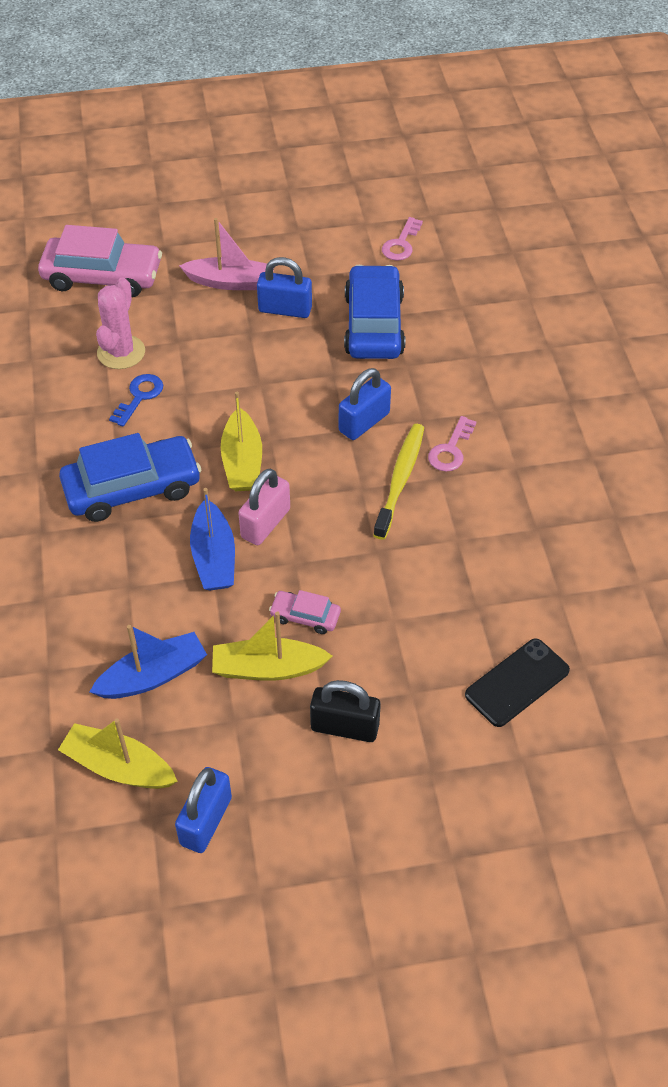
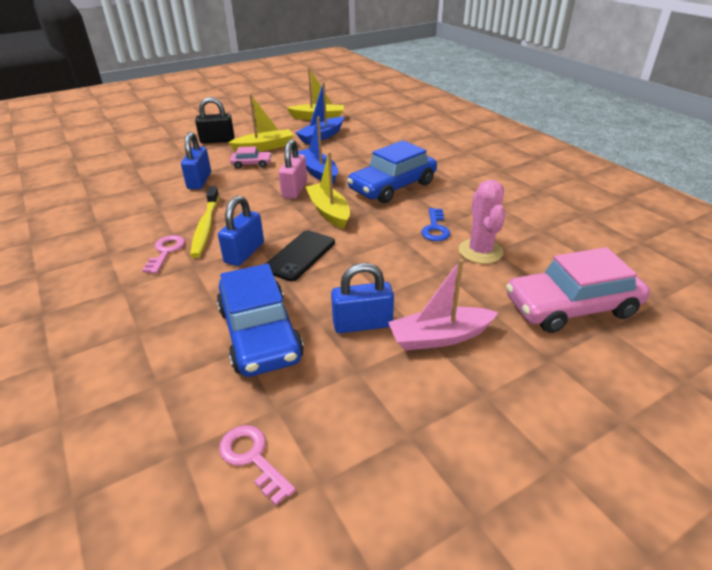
camera: 160 degrees right, 15 degrees down
blue padlock [175,767,232,853] -> blue padlock moved to [181,132,211,189]
pink key [382,217,423,261] -> pink key turned 45 degrees counterclockwise [219,425,296,506]
black phone [465,638,570,727] -> black phone moved to [265,230,335,281]

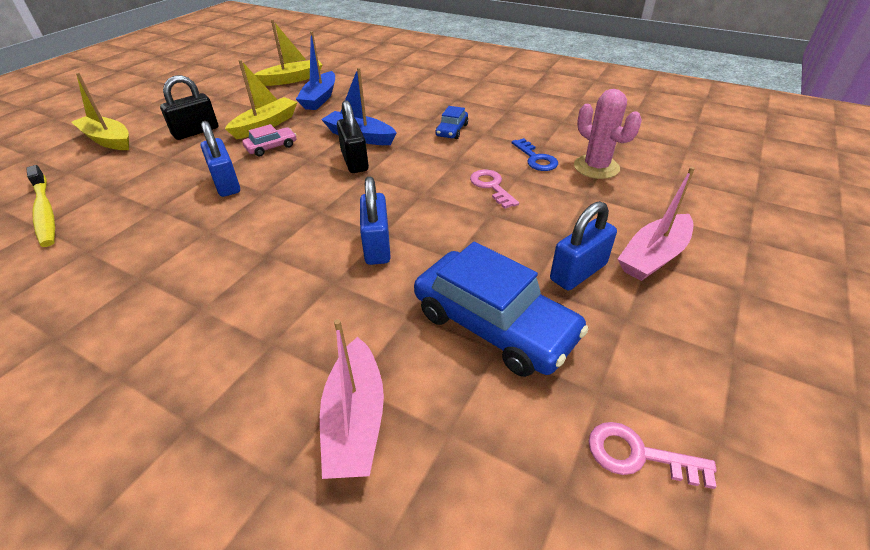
camera: 30 degrees left, 5 degrees up
pink key [142,235,185,274] -> pink key moved to [470,170,519,209]
yellow toothbrush [190,186,219,258] -> yellow toothbrush moved to [26,165,55,247]
black phone [265,230,335,281] -> none
pink padlock [279,139,307,199] -> black padlock [337,100,369,173]
yellow boat [306,152,350,229] -> yellow boat moved to [71,72,129,150]
blue car [347,140,437,203] -> blue car [435,106,468,139], size x0.47
pink car [506,247,650,333] -> none
none -> pink boat [320,319,384,479]

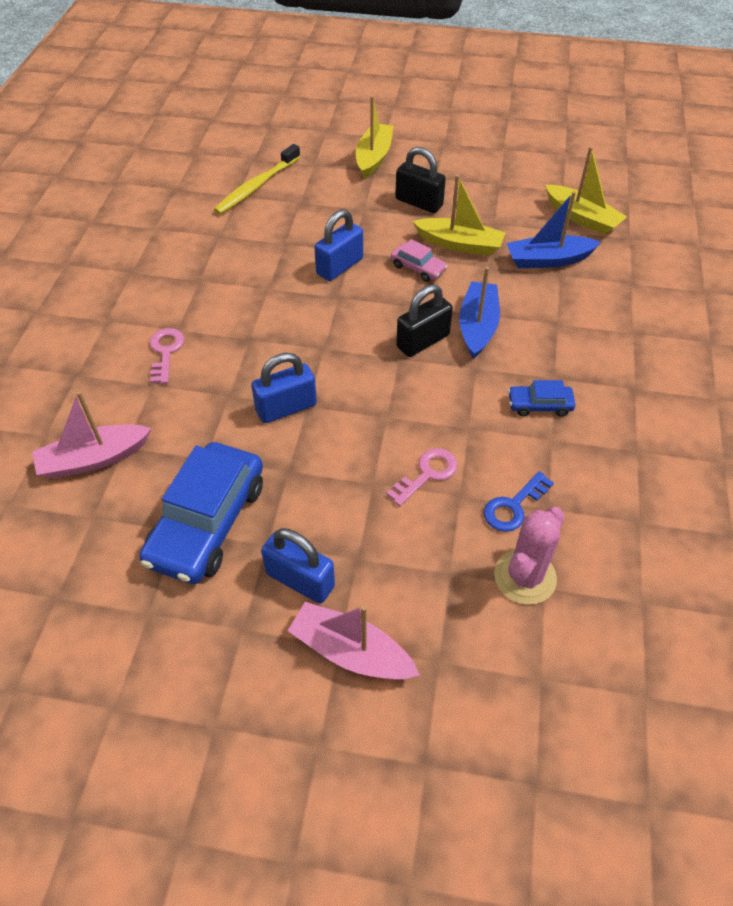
camera: 70 degrees right, 10 degrees up
pink key [588,422,717,489] -> pink key moved to [150,328,184,384]

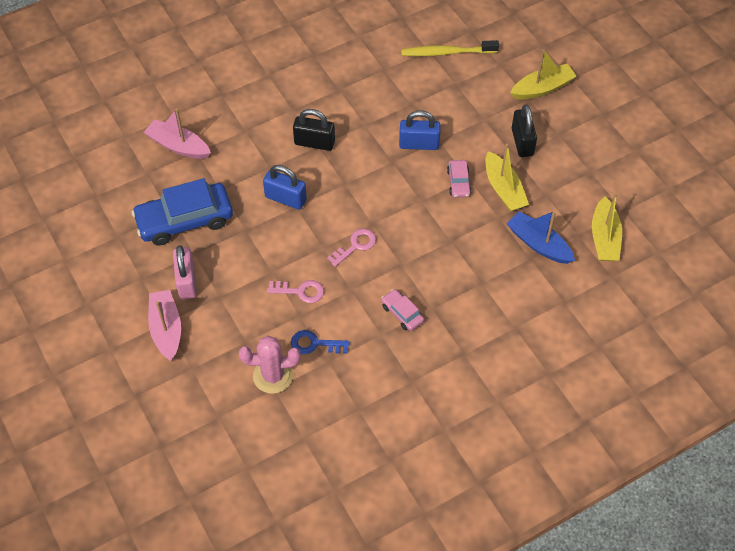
camera: 50 degrees right, 5 degrees up
pink key [150,328,184,384] -> pink key moved to [327,229,376,267]
blue padlock [261,528,335,604] -> pink padlock [173,245,197,299]
black padlock [396,284,453,357] -> black padlock moved to [293,109,335,151]
blue boat [459,267,500,359] -> none
blue car [508,380,575,417] -> pink car [381,289,424,331]

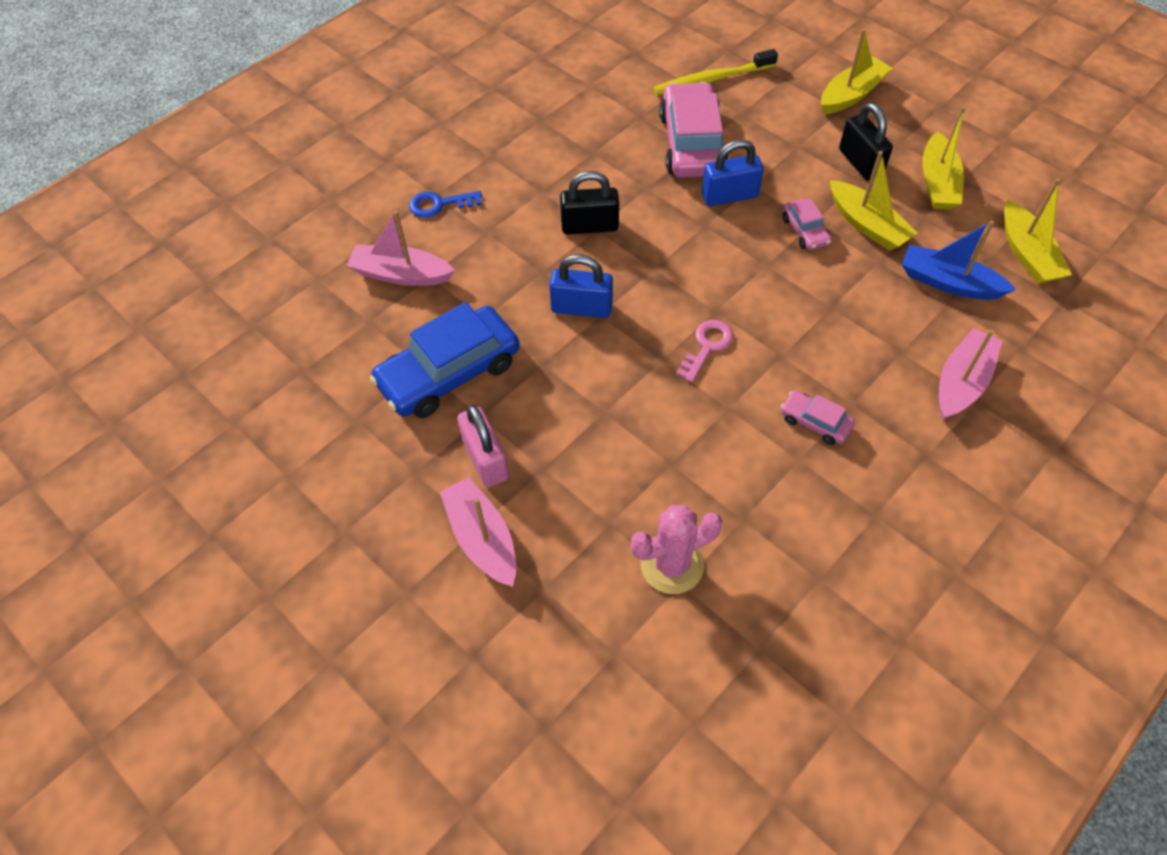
camera: 15 degrees left, 0 degrees up
pink key [267,280,324,303] -> none
blue key [291,330,349,354] -> blue key moved to [409,191,482,218]
none -> pink car [659,82,729,178]
none -> yellow boat [922,106,966,210]
none -> pink boat [939,328,1002,420]

